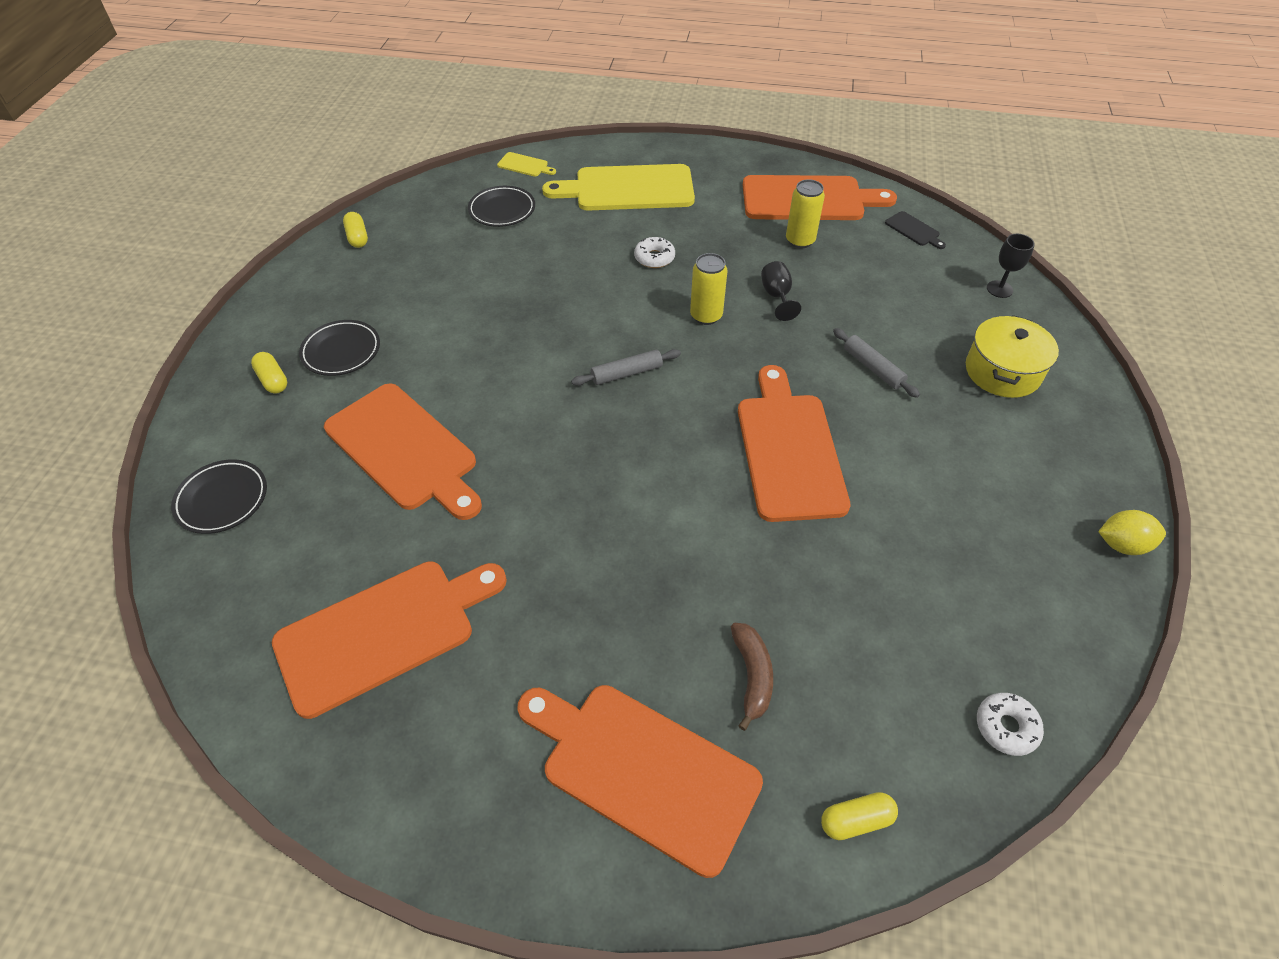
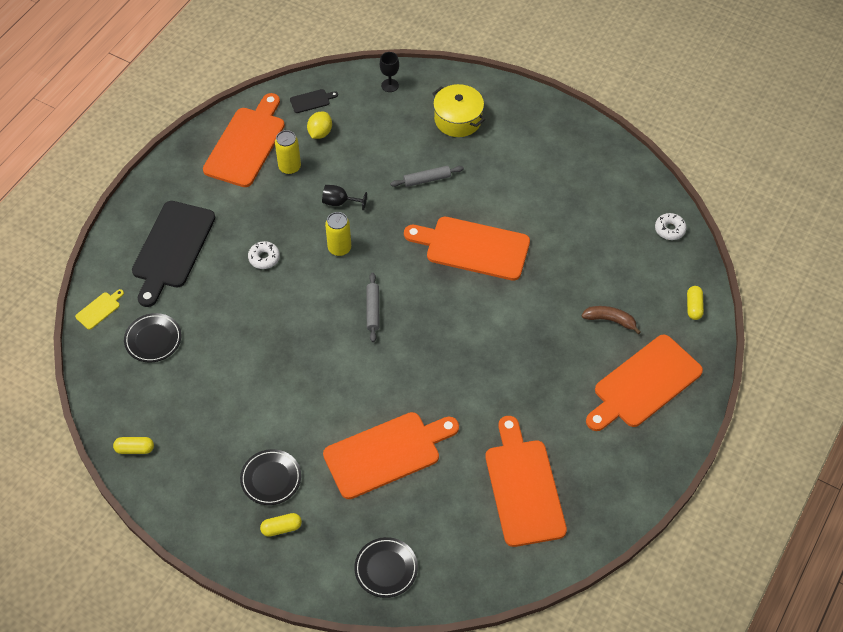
camera: 70 degrees left, 5 degrees up
yellow cutting board [542,164,695,211] -> black cutting board [132,201,215,307]
yellow lemon [1098,510,1166,555] -> yellow lemon moved to [307,112,332,139]

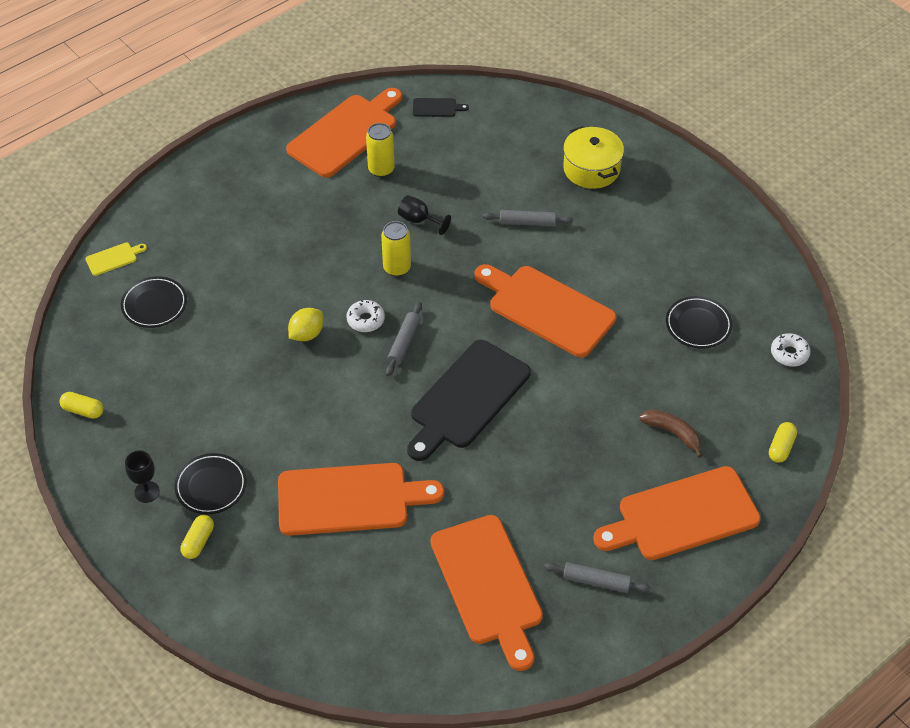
camera: 20 degrees right, 5 degrees down
black cutting board [132,201,215,307] -> black cutting board moved to [407,340,531,461]
white donut [248,241,280,269] -> white donut moved to [346,300,385,332]
yellow capsule [260,513,302,537] -> yellow capsule turned 75 degrees counterclockwise [180,515,214,559]
yellow lemon [307,112,332,139] -> yellow lemon moved to [288,308,323,341]
black plate [354,537,418,598] -> black plate moved to [666,296,733,349]
black goblet [380,52,399,92] -> black goblet moved to [125,450,160,503]
orange cutting board [485,416,567,547] -> orange cutting board turned 150 degrees clockwise [431,515,543,671]
none -> grey rolling pin [544,562,651,593]

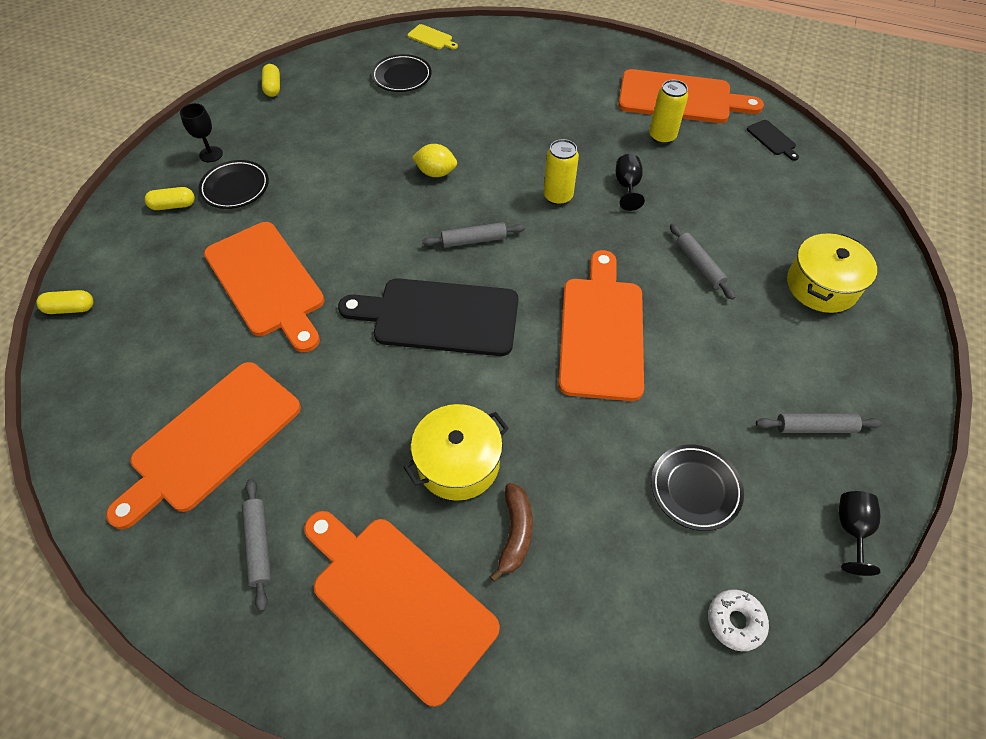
camera: 60 degrees right, 5 degrees up
white donut [346,300,385,332] -> none
yellow capsule [769,422,797,463] -> yellow capsule moved to [36,290,93,314]
none -> yellow pot [403,404,509,501]
none -> grey rolling pin [756,413,883,433]
none -> black goblet [839,491,880,576]

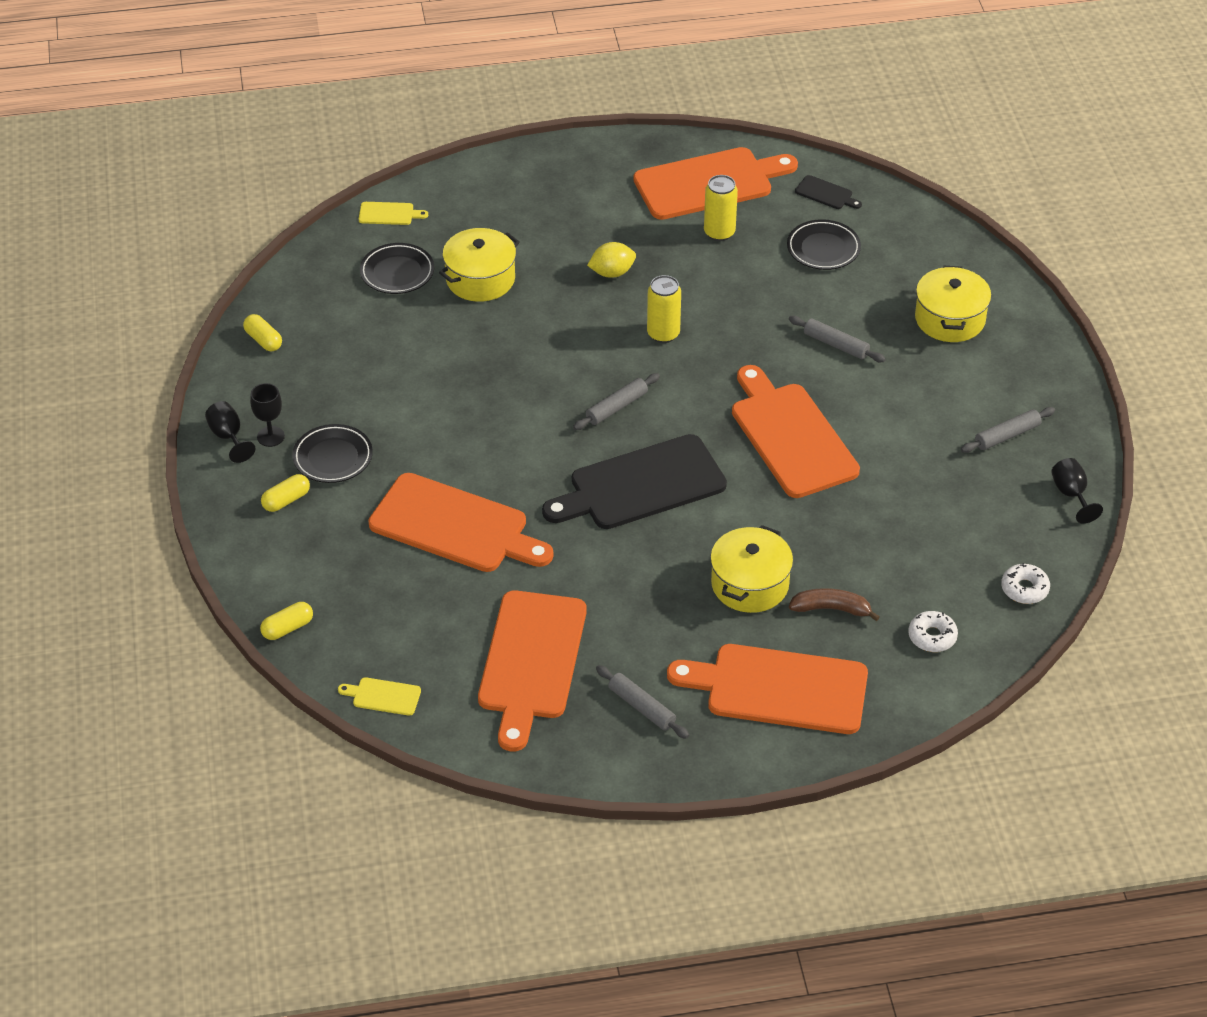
camera: 30 degrees left, 10 degrees down
yellow lemon [412,144,457,177] -> yellow lemon moved to [587,242,636,278]
brown banana [490,483,533,582] -> brown banana turned 60 degrees counterclockwise [789,588,880,621]
black goblet [616,154,645,211] -> black goblet moved to [205,401,255,463]
black plate [651,445,744,531] -> black plate moved to [787,219,861,270]
none -> yellow cutting board [338,677,421,716]
none -> yellow pot [439,228,520,302]
none -> white donut [908,611,958,652]

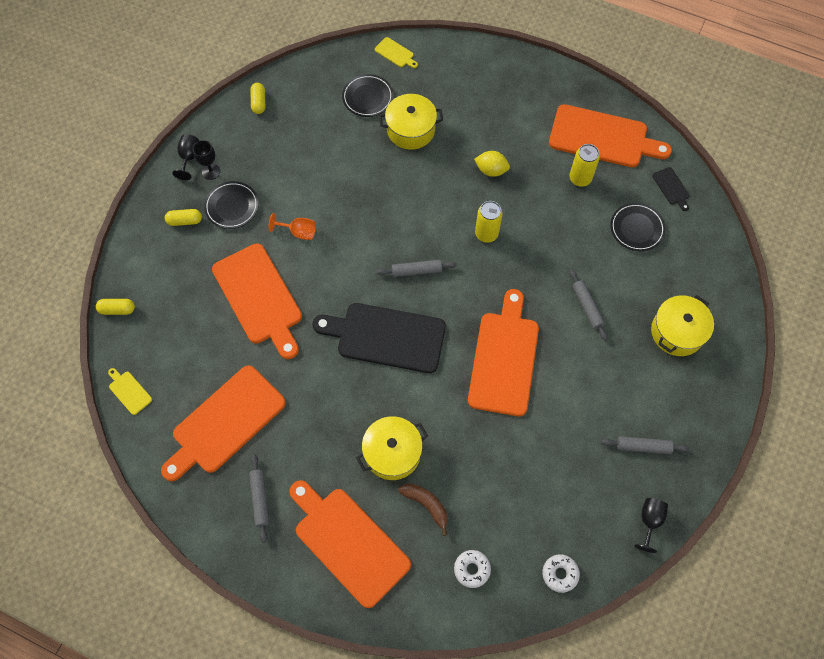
camera: 35 degrees right, 20 degrees up
none -> orange goblet [269,213,316,240]

